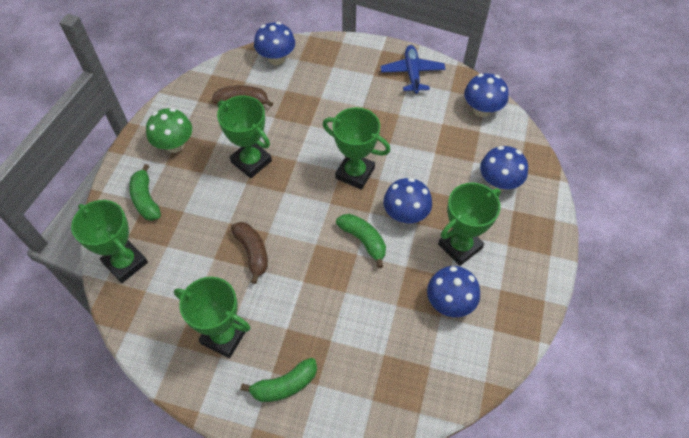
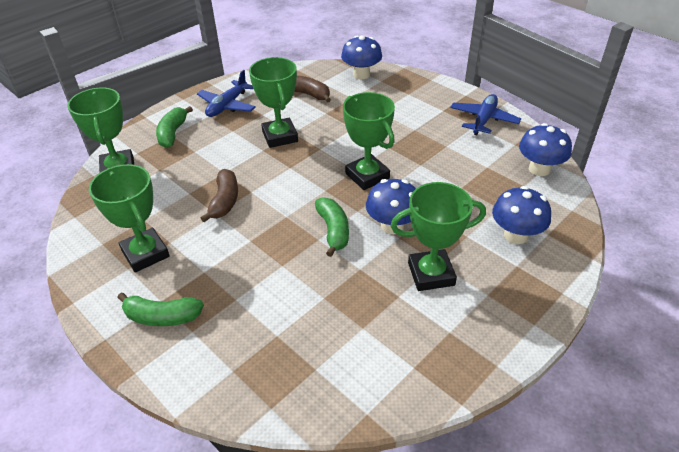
camera: 30 degrees right, 15 degrees down
green mushroom [146,108,192,153] -> blue plane [197,70,256,117]
blue mushroom [427,266,480,317] -> none

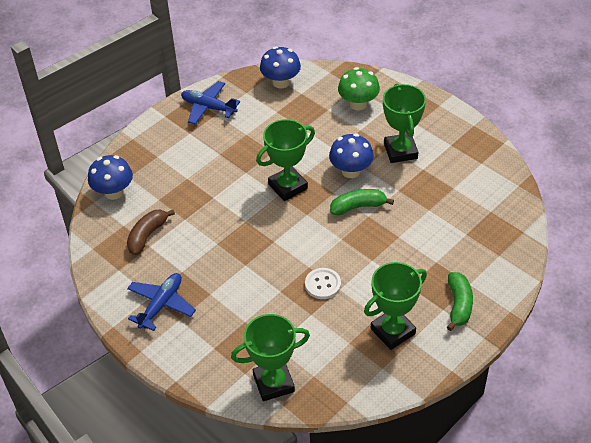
camera: 90 degrees left, 5 degrees up
green banana [156,106,193,148] -> none
blue plane [197,70,256,117] -> blue plane turned 90 degrees counterclockwise [127,273,196,331]
brown banana [201,169,238,222] -> white button [305,268,341,299]
green trophy [249,57,298,148] -> none
blue mushroom [492,186,551,244] -> green mushroom [338,67,380,111]

